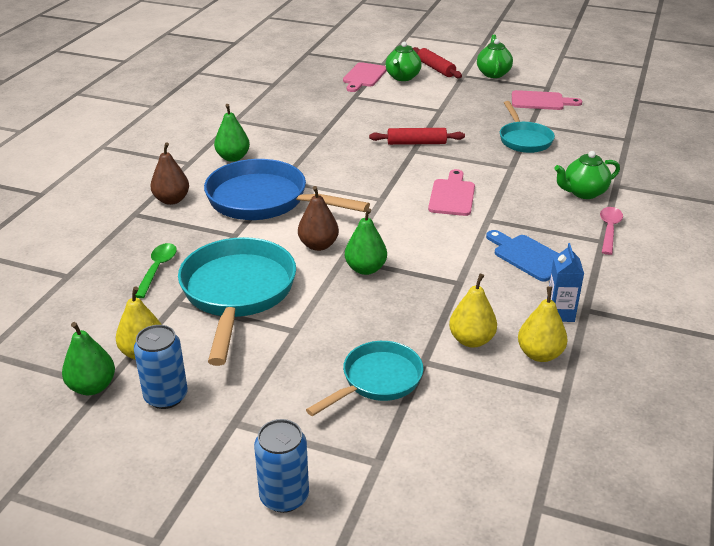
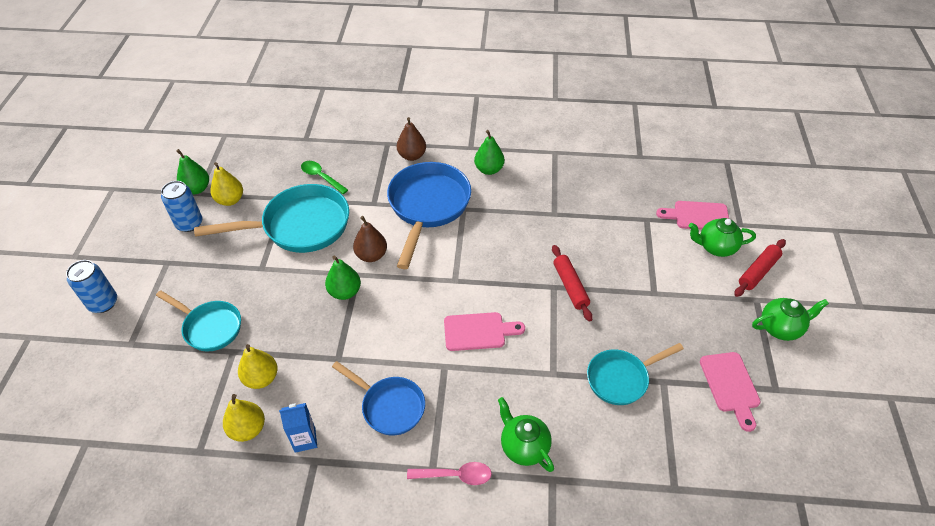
camera: 75 degrees right, 15 degrees up
green spoon [136,243,177,298] -> green spoon turned 135 degrees counterclockwise [301,161,348,194]
blue cutting board [486,230,559,282] -> blue pan [332,361,425,435]

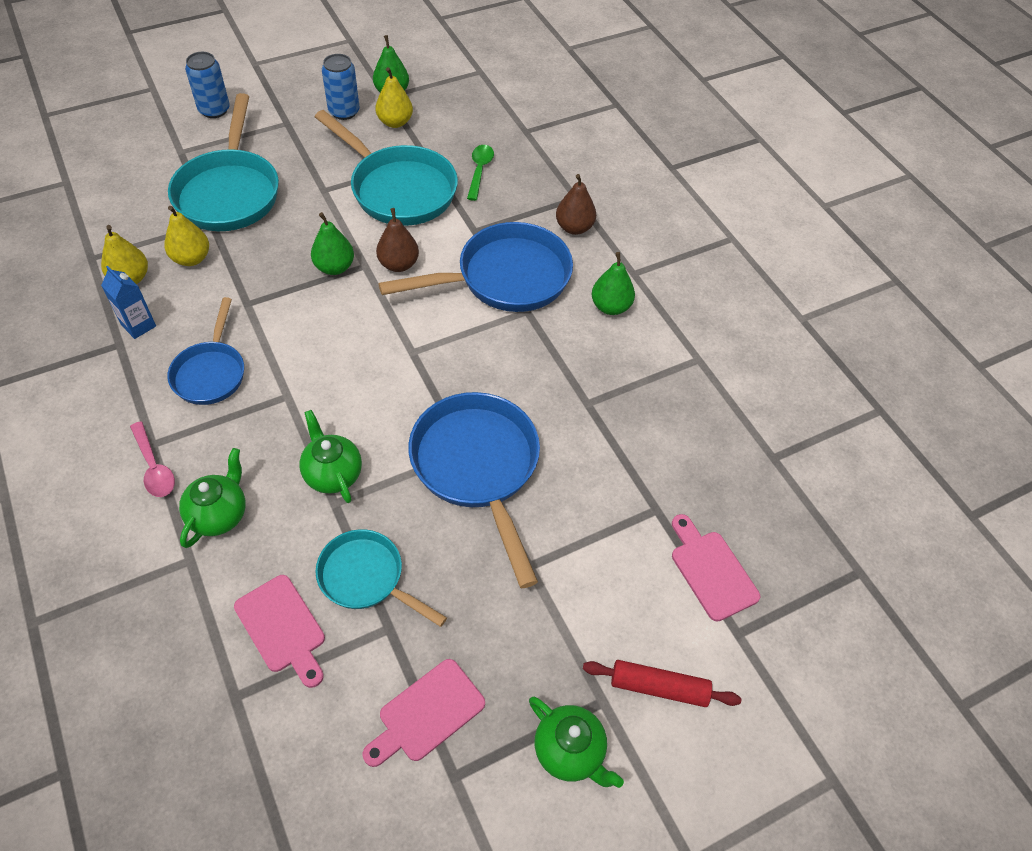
camera: 55 degrees right, 5 degrees up
turquoise pan [156,290,241,352] -> turquoise pan [168,93,279,231], size x1.67
pink cutting board [444,312,525,351] -> pink cutting board moved to [234,575,325,688]
red rolling pin [552,245,593,322] -> blue pan [408,392,540,588]
green teapot [689,218,756,257] -> green teapot moved to [299,410,362,503]

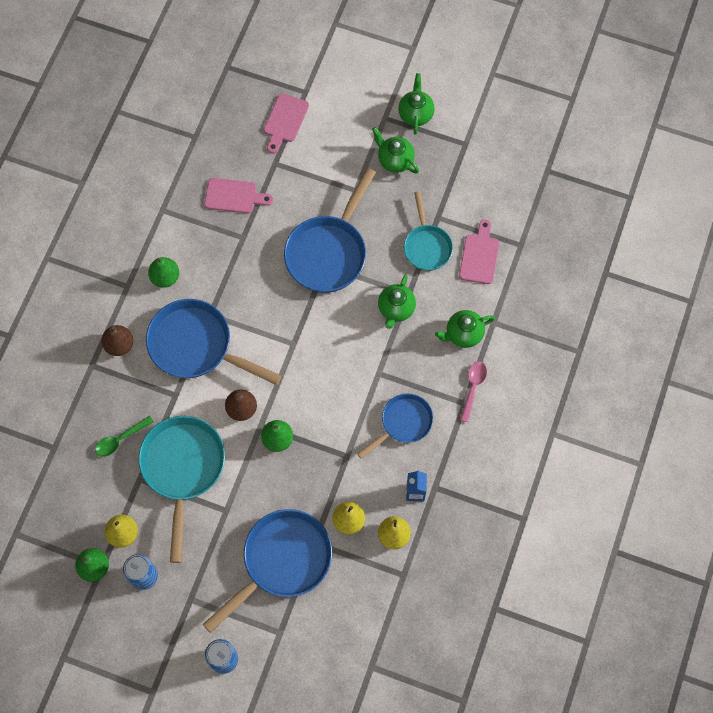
camera: 130 degrees left, 15 degrees up
turquoise pan [168,93,279,231] -> blue pan [202,509,332,633]
pink cutting board [363,659,485,767] -> pink cutting board moved to [205,178,273,213]
red rolling pin [583,660,741,707] -> none
none -> green teapot [372,127,419,174]

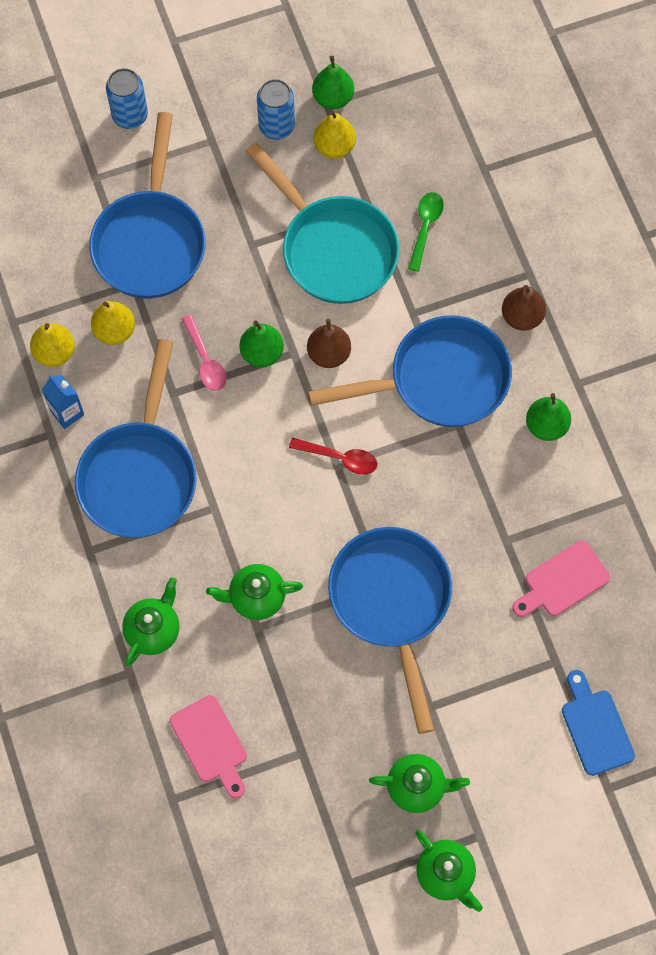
camera: 140 degrees right, 0 degrees up
pink cutting board [264,93,309,154] -> blue cutting board [562,670,635,776]
blue pan [357,393,433,459] -> blue pan [75,339,197,538], size x1.67
green teapot [378,274,416,329] -> green teapot turned 75 degrees counterclockwise [206,564,303,620]
turquoise pan [404,191,453,271] -> none
pink spoon [460,362,487,422] -> pink spoon moved to [181,314,227,391]
none -> red spoon [289,437,377,475]

